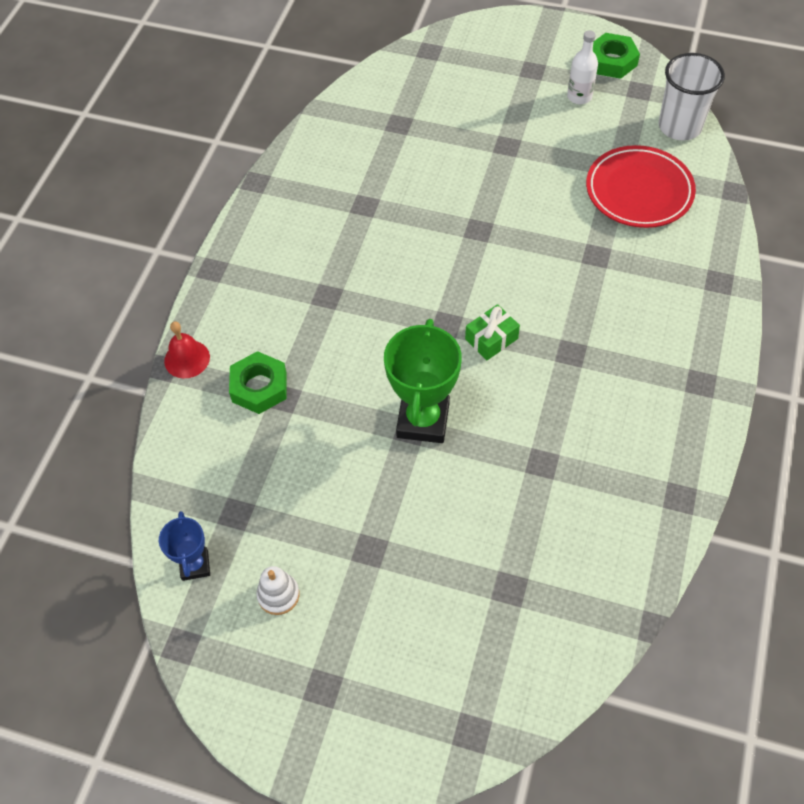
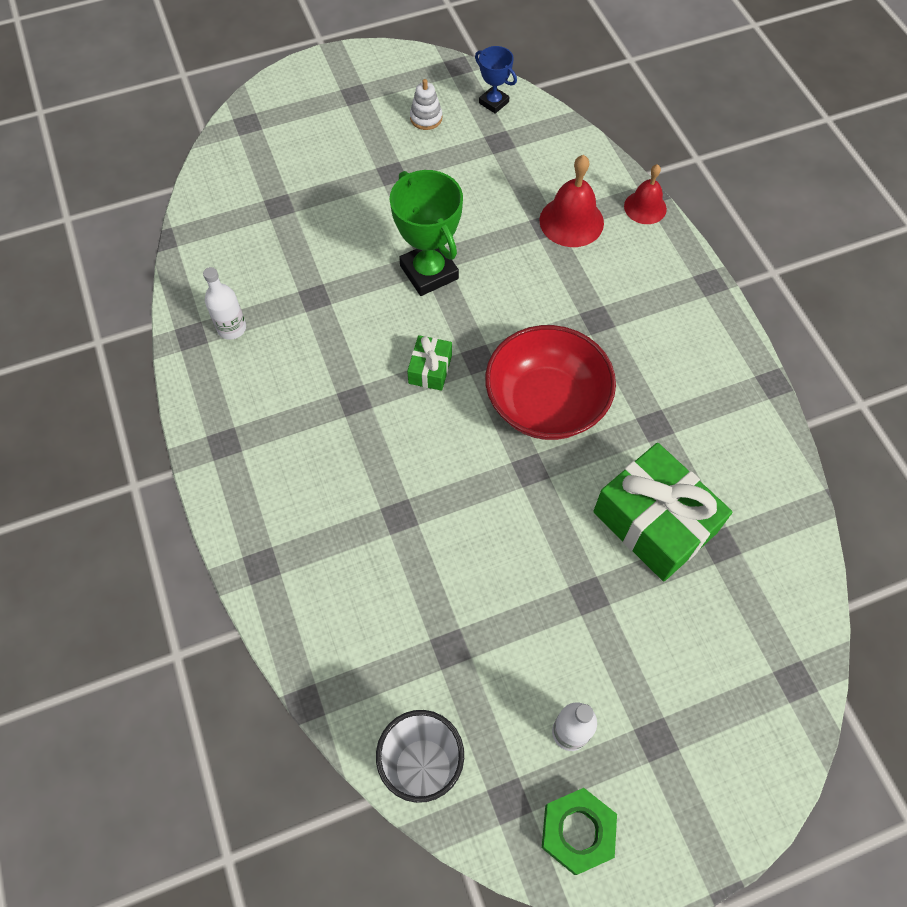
camera: 140 degrees right, 5 degrees up
green nut [229,351,287,414] -> red bell [539,155,604,247]
red plate [586,145,696,228] -> none
none -> white bottle [203,267,246,340]
none -> red bowl [485,325,616,440]
none -> green gift [593,443,732,581]

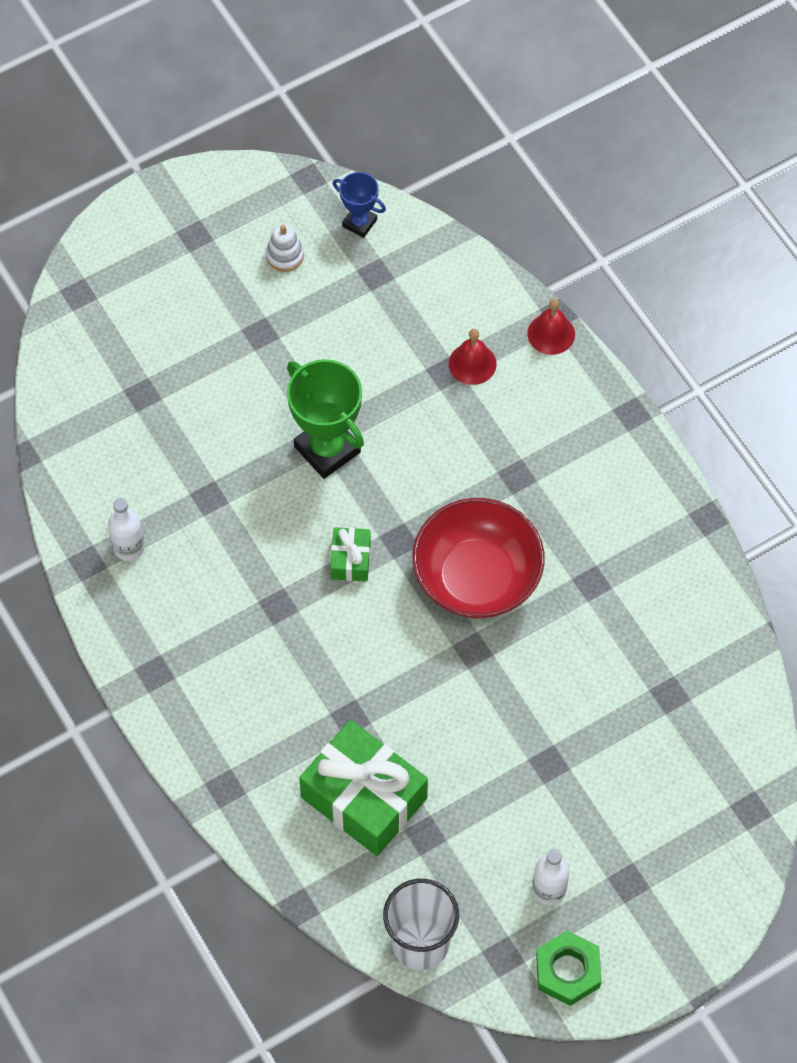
camera: 10 degrees left, 0 degrees up
red bell [539,155,604,247] -> red bell [449,329,496,385], size x0.66
green gift [593,443,732,581] -> green gift moved to [299,720,428,856]

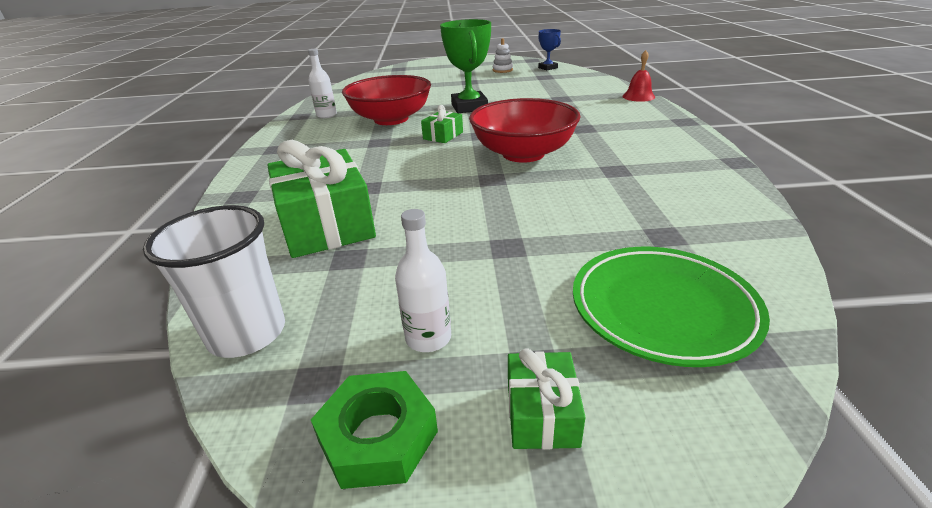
camera: 30 degrees right, 30 degrees down
red bell [449,329,496,385] -> none
none -> red bowl [342,75,431,125]
none -> green gift [508,348,585,449]
none -> green plate [573,247,770,367]

